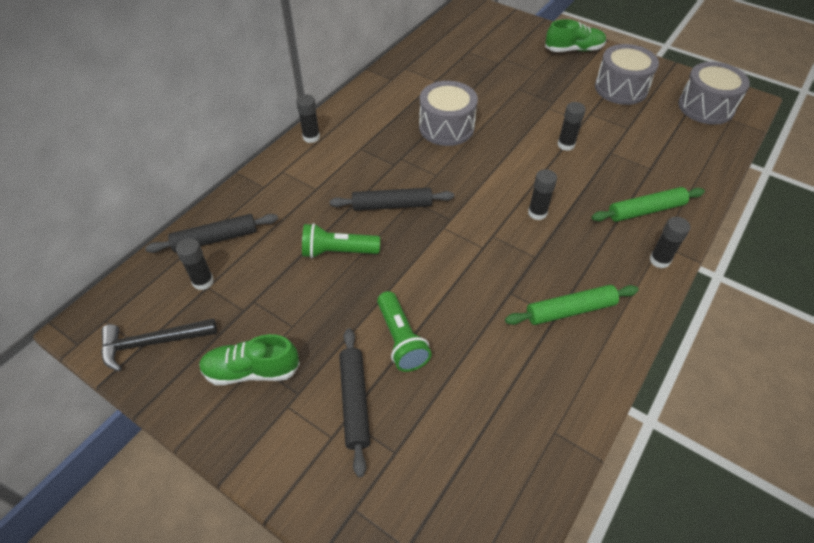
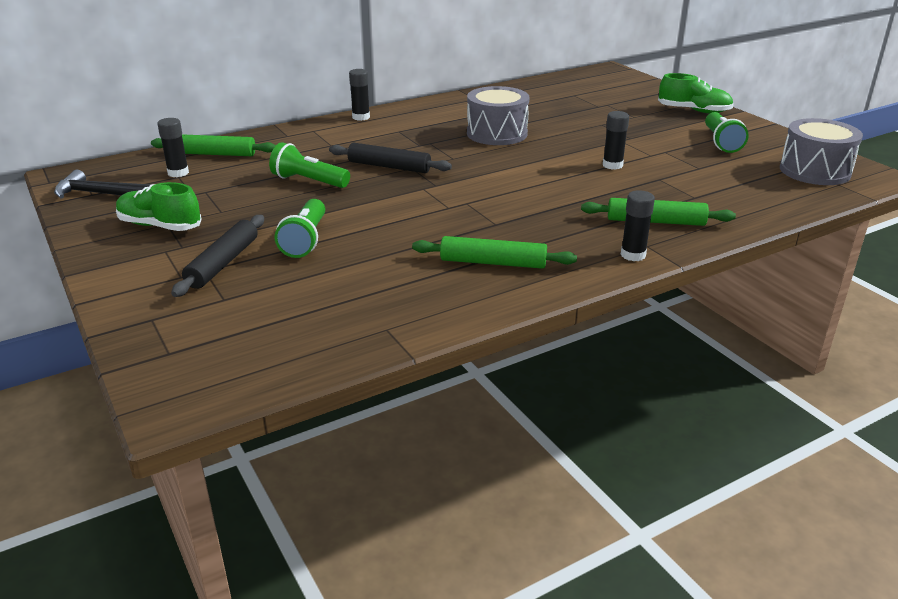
camera: 25 degrees right, 20 degrees down
black rolling pin [145,214,278,253] -> green rolling pin [151,134,276,156]
black glue stick [528,169,557,220] -> none
grey drum [595,44,659,105] -> green flashlight [705,112,749,153]

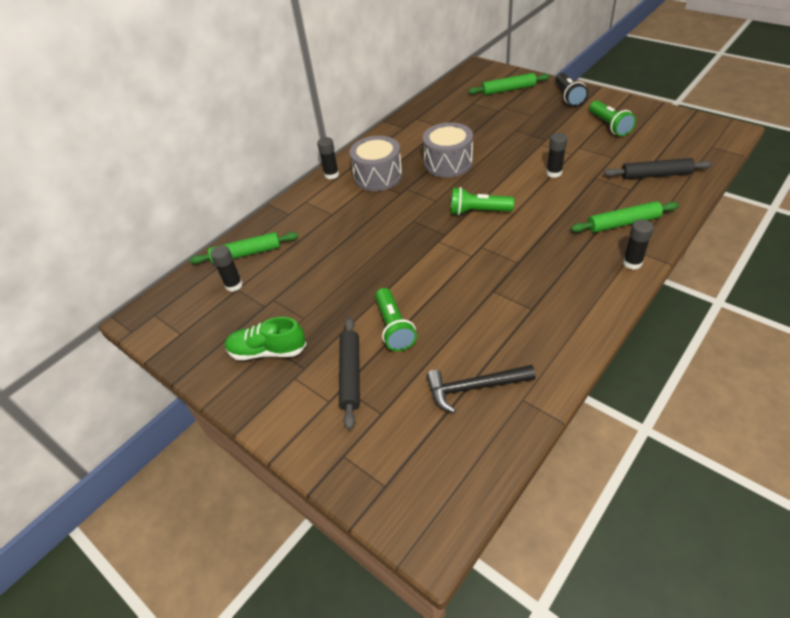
camera: 15 degrees left, 15 degrees up
black hammer [54,170,151,199] -> black hammer moved to [426,365,536,413]
green flashlight [269,142,350,188] -> green flashlight moved to [451,187,514,216]
black rolling pin [329,143,452,173] -> black rolling pin moved to [604,158,712,179]
green rolling pin [412,236,577,269] -> green rolling pin moved to [468,73,550,95]
green shoe [658,73,734,113] -> black flashlight [555,73,588,107]
grey drum [780,118,863,185] -> grey drum moved to [350,136,402,191]

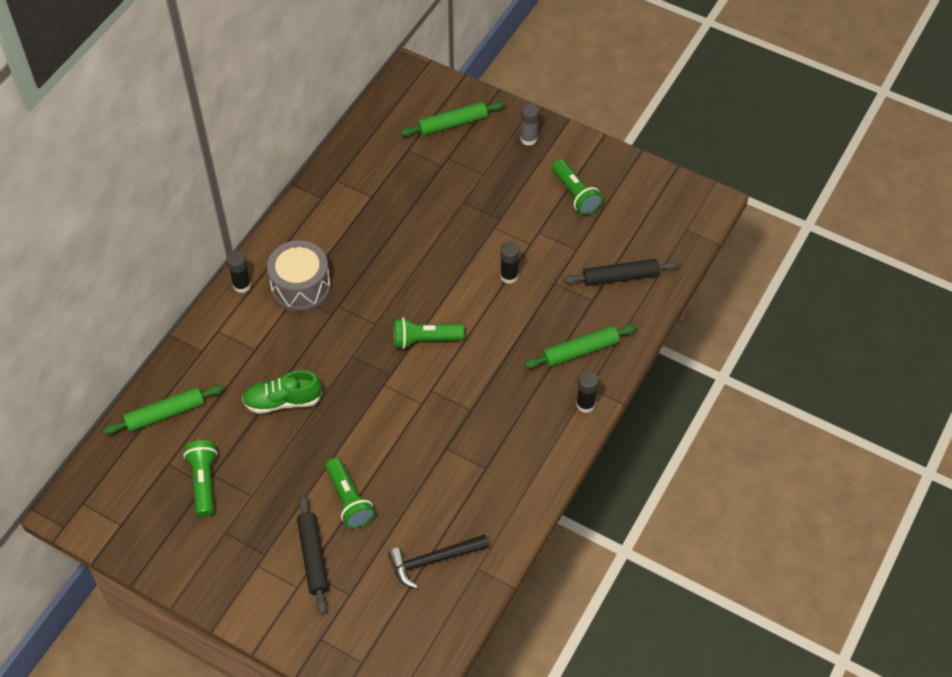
camera: 15 degrees left, 10 degrees up
black glue stick [211,245,243,292] -> none
green shoe [225,317,307,360] -> green shoe moved to [242,370,322,414]
grey drum [423,122,473,178] -> none
black flashlight [555,73,588,107] -> grey glue stick [520,103,539,146]
none -> green flashlight [183,440,217,517]

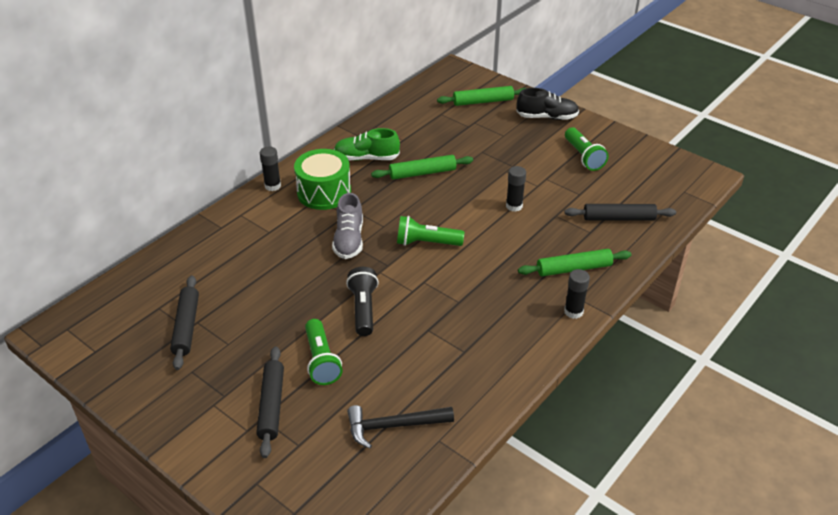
camera: 10 degrees right, 15 degrees down
green rolling pin [103,385,223,434] -> green rolling pin moved to [371,155,473,180]
green flashlight [183,440,217,517] -> black rolling pin [170,276,199,370]
green shoe [242,370,322,414] -> green shoe moved to [334,128,400,161]
grey drum [267,240,331,311] -> green drum [294,149,351,210]
grey glue stick [520,103,539,146] -> black shoe [516,88,579,120]
none -> grey shoe [332,193,363,259]
none -> black flashlight [346,267,379,336]

